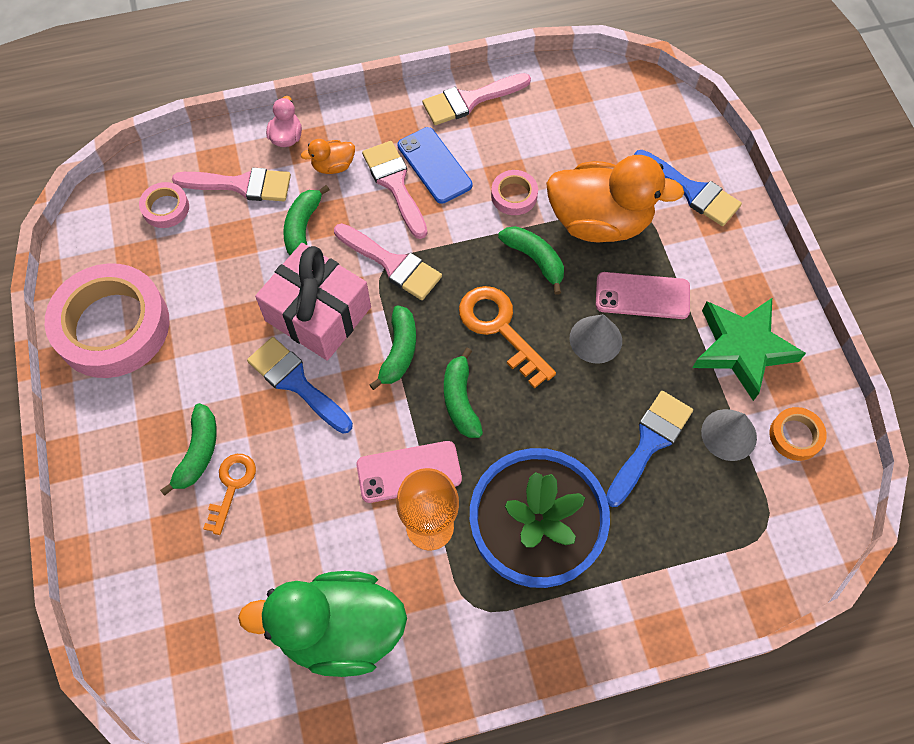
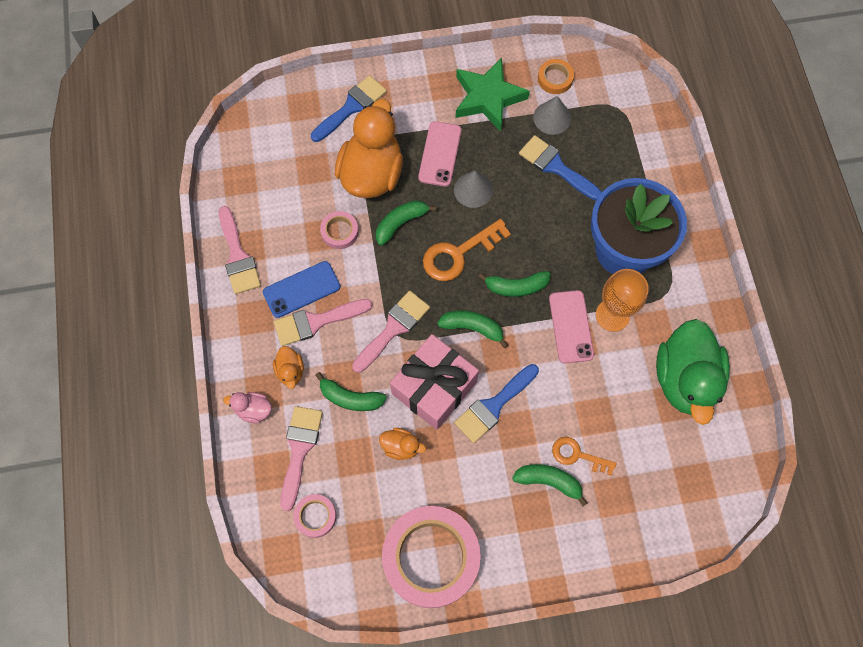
camera: 85 degrees left, 5 degrees up
none -> orange duck [379,428,426,460]

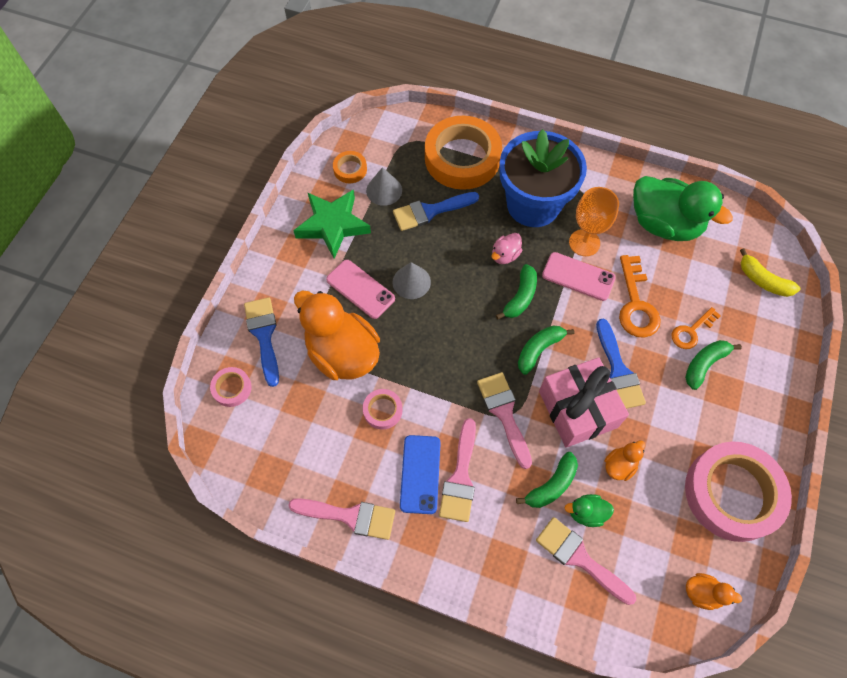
camera: 60 degrees left, 5 degrees down
pink duck [223,392,272,423] -> pink duck moved to [492,233,522,264]
orange duck [273,346,304,389] -> orange duck moved to [686,573,742,610]
pink tape [293,494,336,538] -> pink tape moved to [210,367,252,407]
green banana [376,200,436,246] -> none
orange key [423,219,511,281] -> orange key moved to [619,255,661,338]
none -> orange tape [425,116,502,190]
none -> green duck [565,494,614,527]
none -> yellow banana [740,248,801,297]

